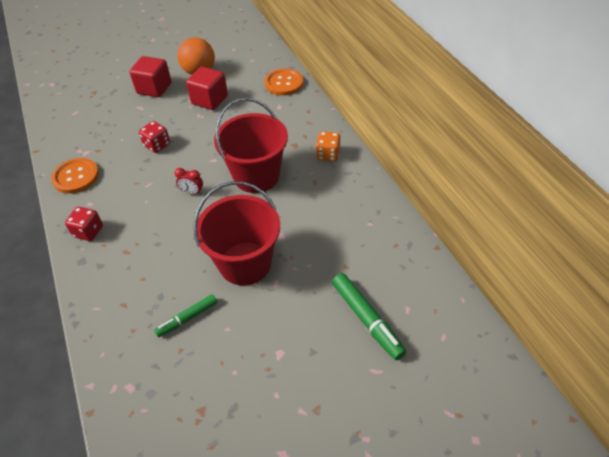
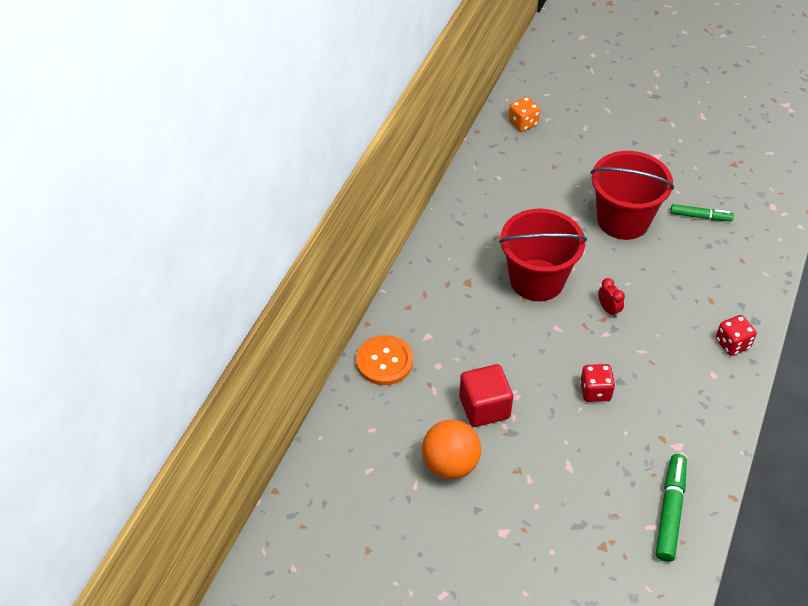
camera: 135 degrees left, 0 degrees up
orange button [51,158,99,194] -> none
red cube [129,56,171,97] -> none
orange dice [316,131,341,162] -> orange dice moved to [508,97,540,132]
green marker [332,273,406,360] -> green marker moved to [656,454,687,562]

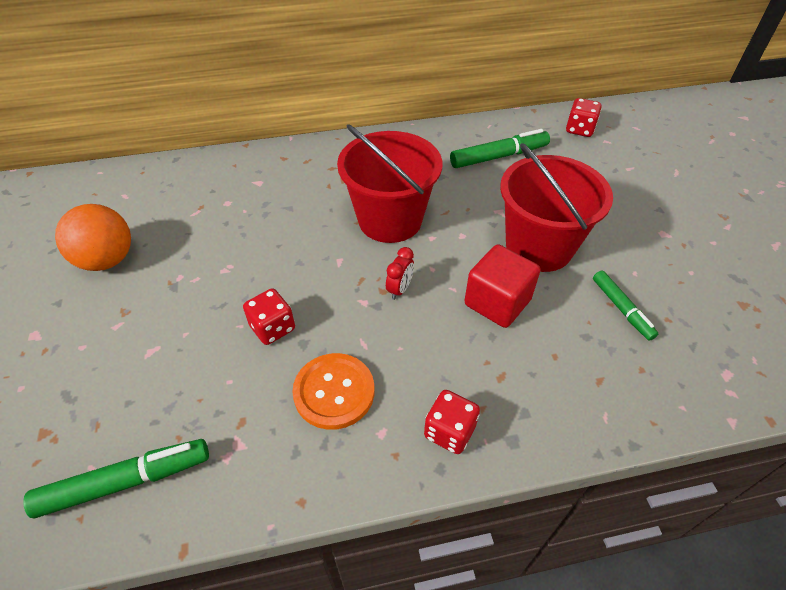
camera: 55 degrees right, 0 degrees up
orange button [356,335,413,385] -> orange button moved to [292,353,374,430]
red cube [459,364,513,427] -> red cube moved to [464,244,541,328]
orange dice [508,97,540,132] -> red dice [566,98,602,137]
none -> green marker [450,129,550,168]

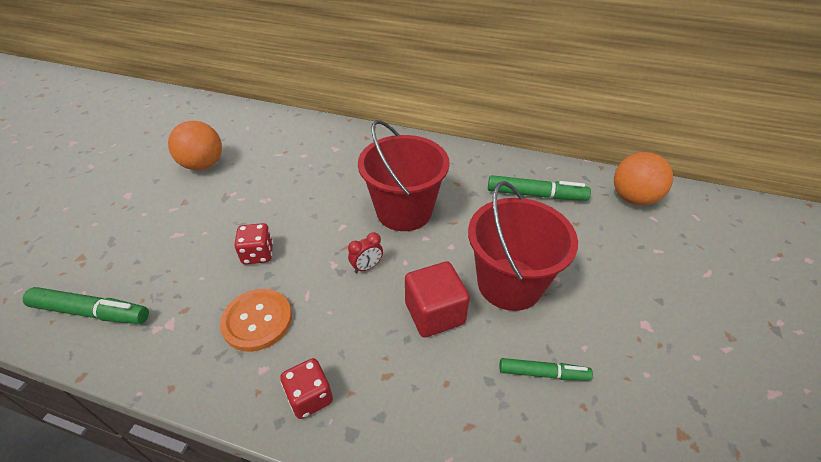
camera: 30 degrees right, 5 degrees down
red dice [566,98,602,137] -> orange ball [614,152,673,205]
green marker [593,271,658,341] -> green marker turned 90 degrees counterclockwise [499,358,593,381]

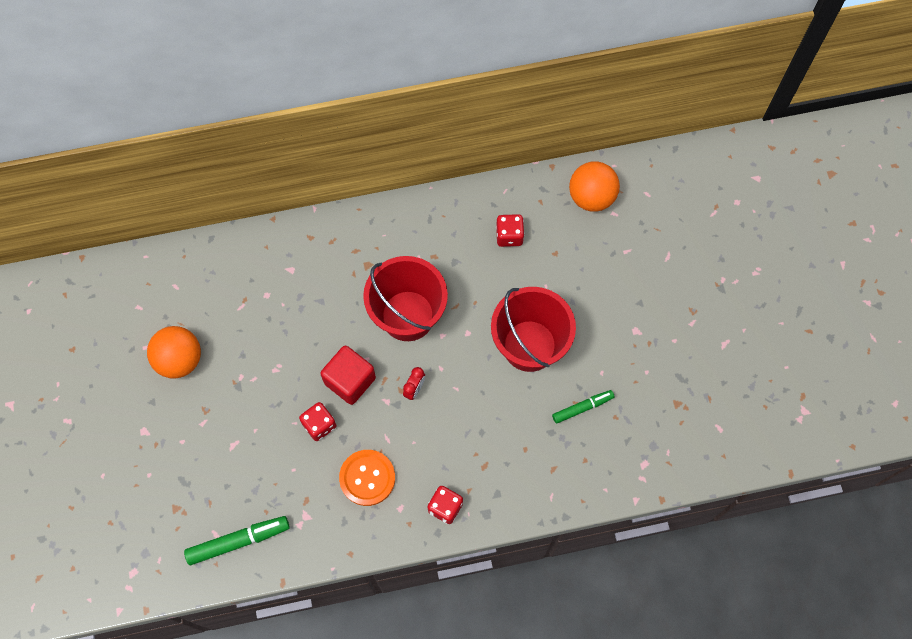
camera: 30 degrees left, 25 degrees up
red cube [405,261,470,337] -> red cube moved to [320,346,376,405]
green marker [488,175,591,201] -> red dice [496,214,524,247]

